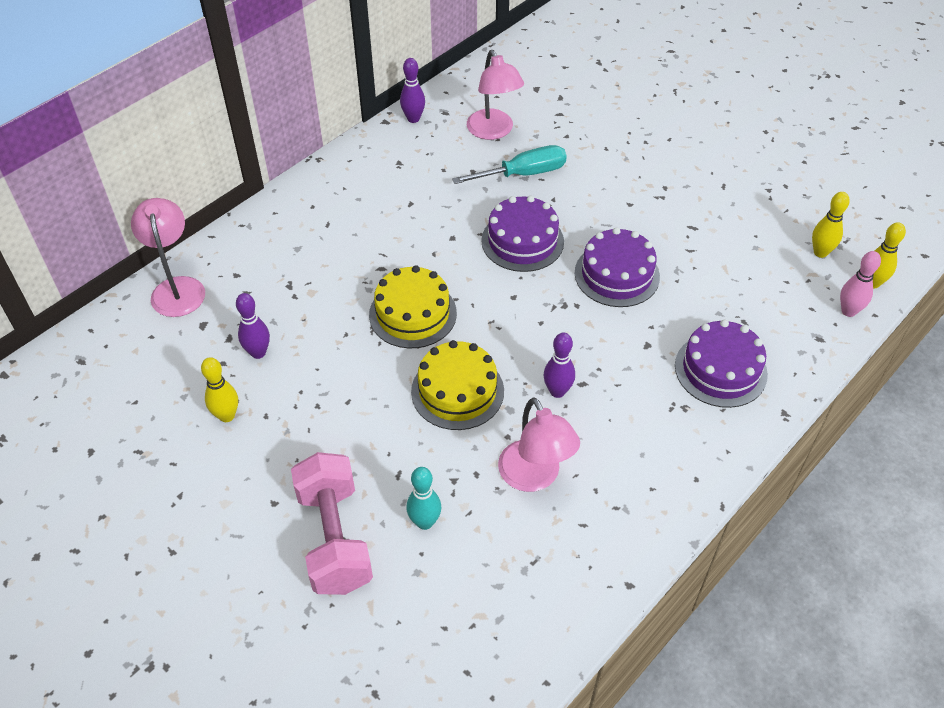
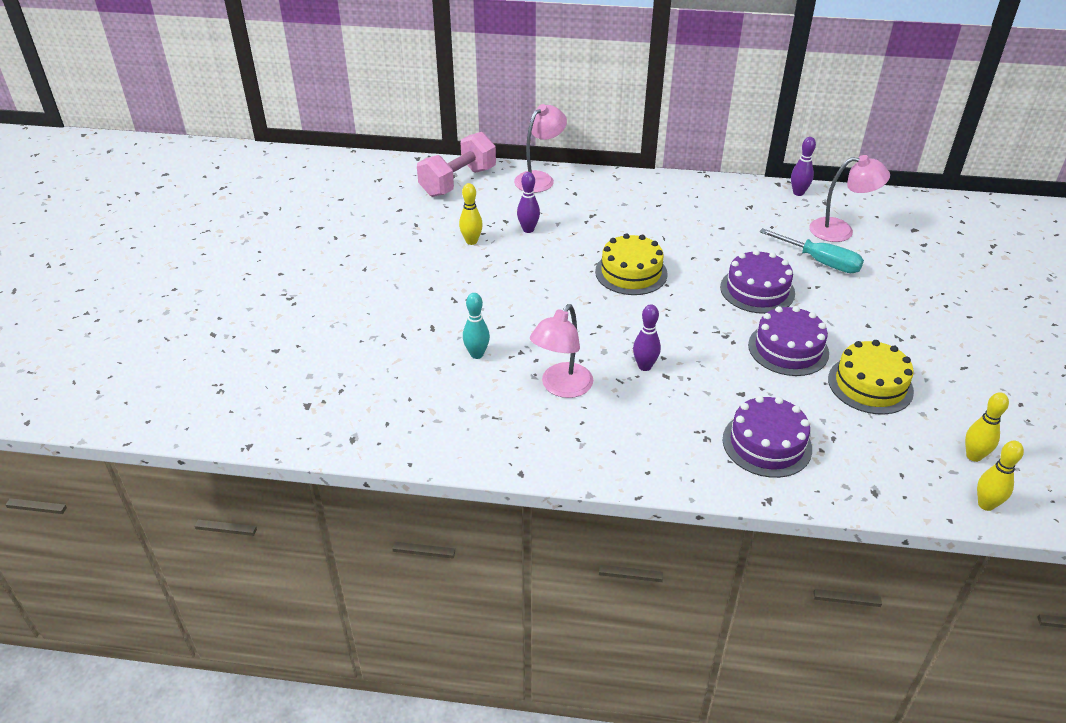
camera: 55 degrees right, 10 degrees down
pink dumbbell [291,452,373,595] -> pink dumbbell moved to [417,132,496,197]
yellow cake [411,340,504,430] -> yellow cake moved to [828,340,914,414]
pink lamp [467,50,524,140] -> pink lamp turned 120 degrees counterclockwise [809,155,890,242]
pink bowling pin [840,251,881,317] -> none

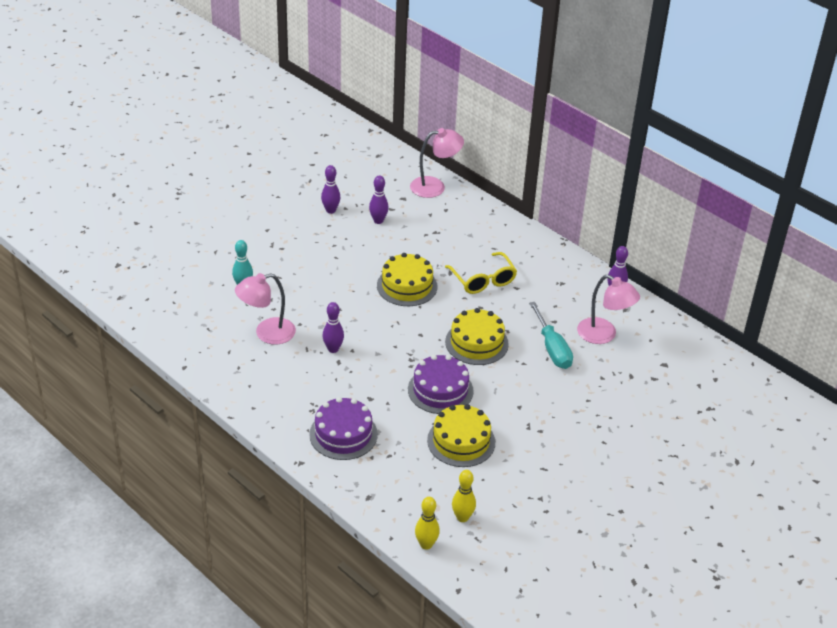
camera: 35 degrees right, 0 degrees up
pink dumbbell [417,132,496,197] -> none
yellow bowling pin [459,183,483,245] -> purple bowling pin [321,165,340,214]
purple cake [720,250,795,314] -> yellow cake [445,308,509,365]
none -> yellow glasses [445,252,517,294]

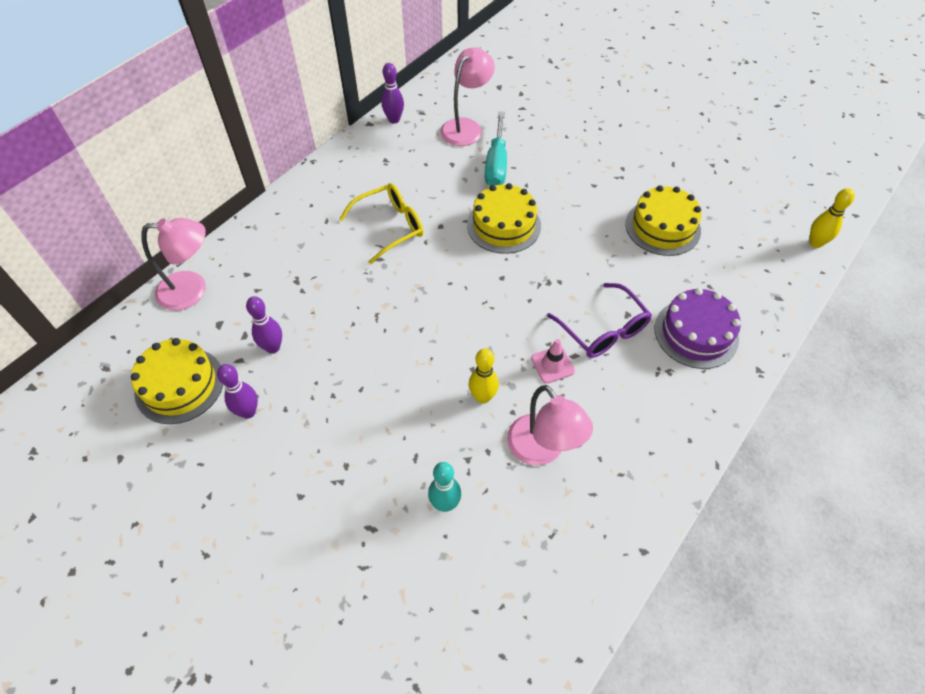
camera: 95 degrees left, 15 degrees up
purple bowling pin [322,302,344,353] -> pink traffic cone [531,339,575,383]
yellow cake [377,253,437,306] -> yellow cake moved to [131,338,223,424]
purple cake [408,355,474,414] -> none
pink lamp [410,128,464,198] -> pink lamp turned 105 degrees clockwise [141,218,206,310]
yellow bowling pin [452,470,476,522] -> yellow bowling pin moved to [469,348,499,404]
turquoise screwdriver [529,302,573,369] -> turquoise screwdriver turned 120 degrees clockwise [485,112,507,186]
none -> purple glasses [547,283,652,358]

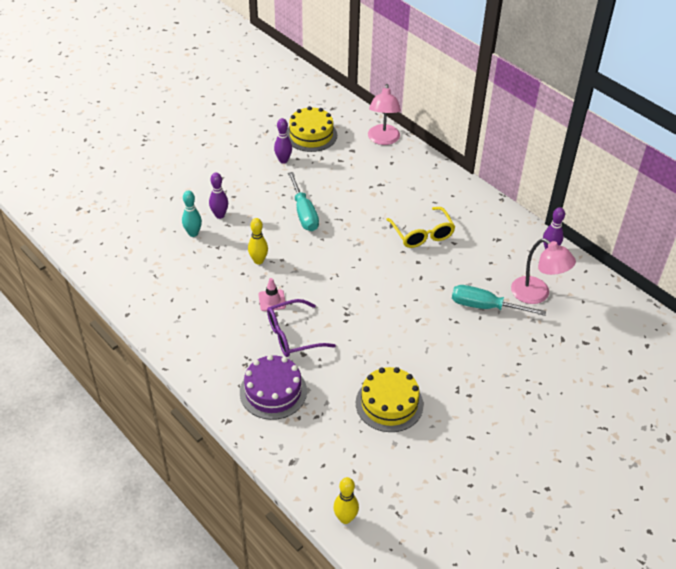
camera: 100 degrees right, 10 degrees down
purple bowling pin [246,296,282,354] -> purple bowling pin moved to [209,173,228,219]
yellow cake [467,183,541,254] -> none
pink lamp [507,385,593,466] -> none
none -> turquoise screwdriver [288,172,319,231]

